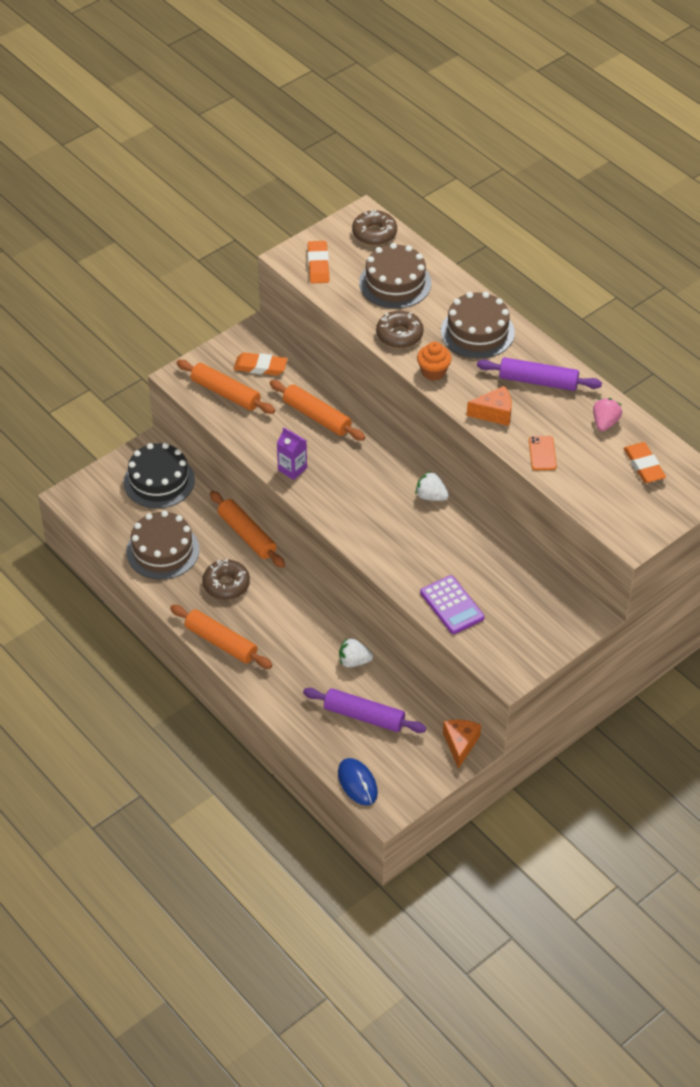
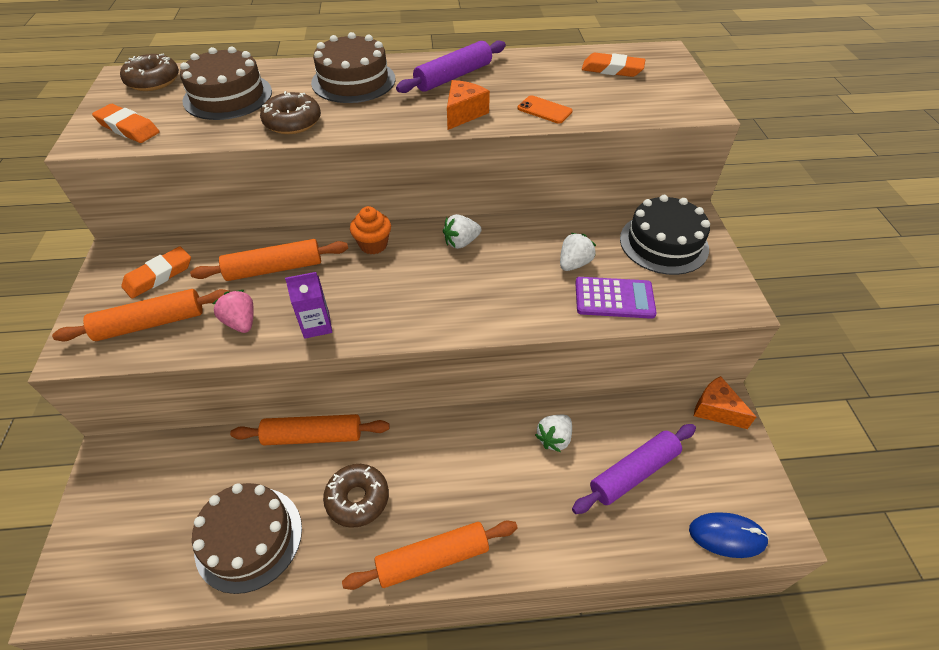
camera: 55 degrees left, 0 degrees up
black cake [124,443,195,508] -> black cake moved to [620,195,710,275]
orange cupcake [417,342,452,381] -> orange cupcake moved to [350,206,391,254]
pink strawberry [593,398,622,431] -> pink strawberry moved to [212,290,254,333]
none -> white strawberry [560,233,596,271]

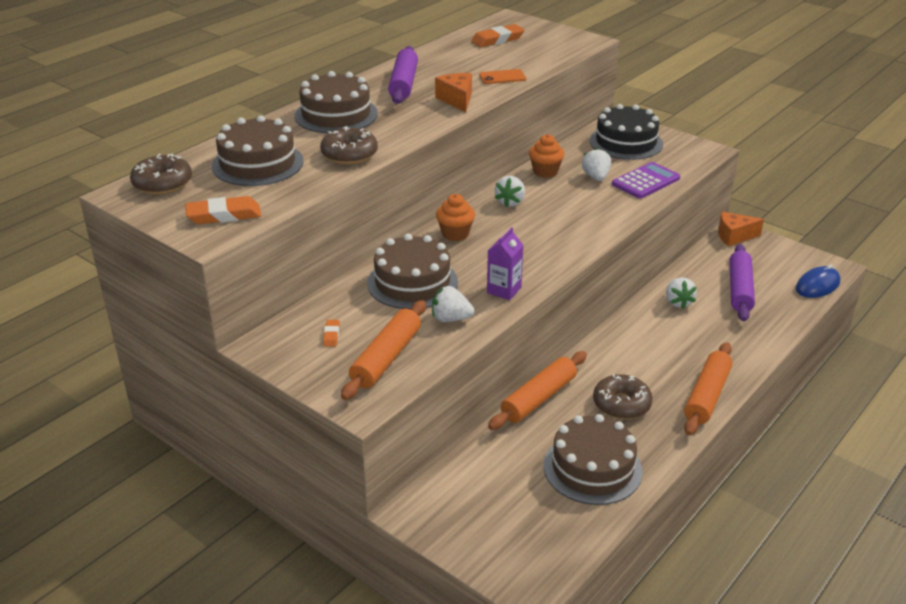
camera: 45 degrees left, 15 degrees down
orange eraser [121,246,191,299] -> orange eraser [323,320,340,347], size x0.51
orange rolling pin [190,239,348,281] -> brown cake [367,234,458,309]
pink strawberry [212,290,254,333] -> white strawberry [432,286,474,322]
none -> orange cupcake [529,134,564,178]

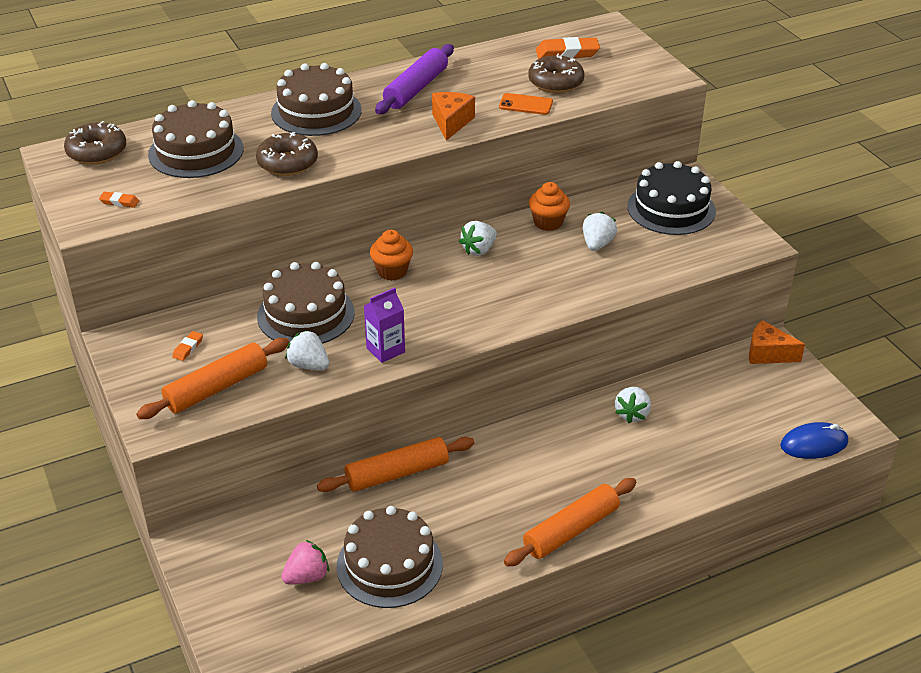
camera: 25 degrees right, 5 degrees up
orange eraser [185,196,261,224] -> orange eraser [99,192,139,208], size x0.51
brown donut [593,374,653,419] -> brown donut moved to [528,54,584,93]
purple calculator [612,162,680,198] -> none
purple rolling pin [729,244,755,321] -> none
none -> pink strawberry [281,540,329,584]

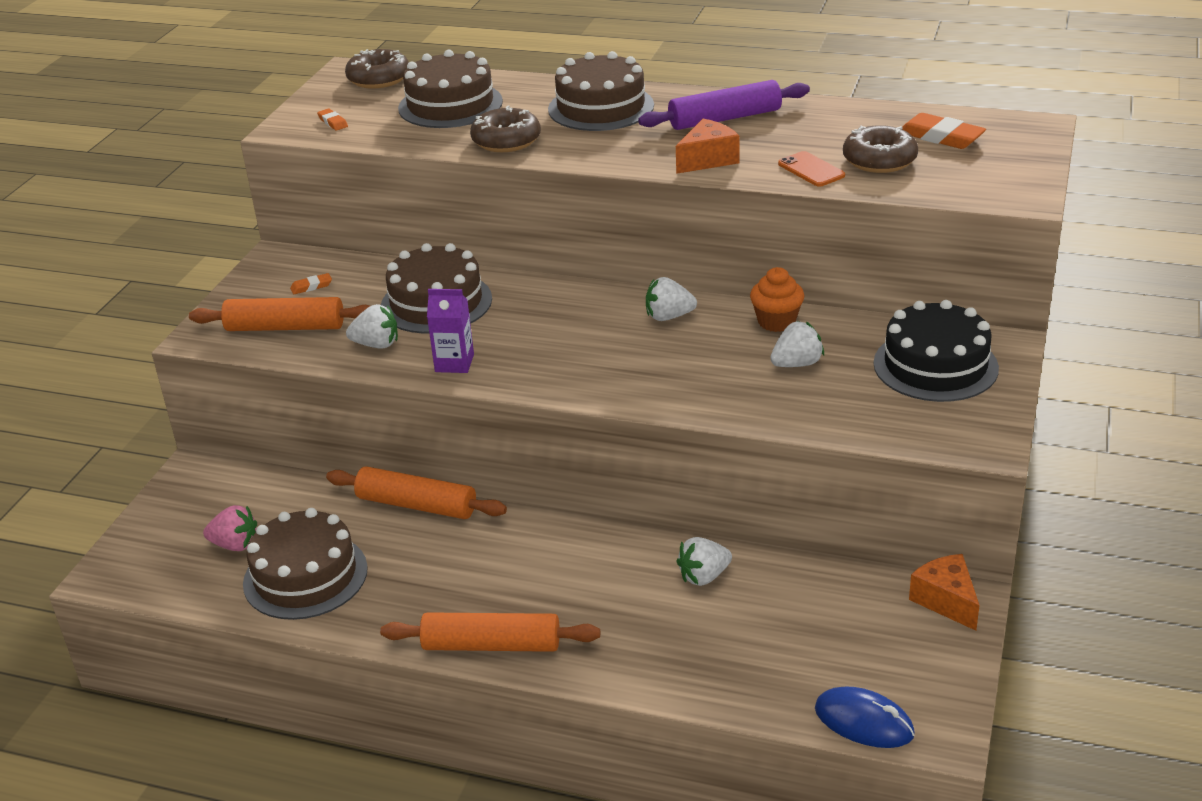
camera: 45 degrees right, 5 degrees down
white strawberry [285,330,329,370] -> white strawberry turned 105 degrees clockwise [346,304,398,349]
orange cupcake [370,230,413,281] -> none

